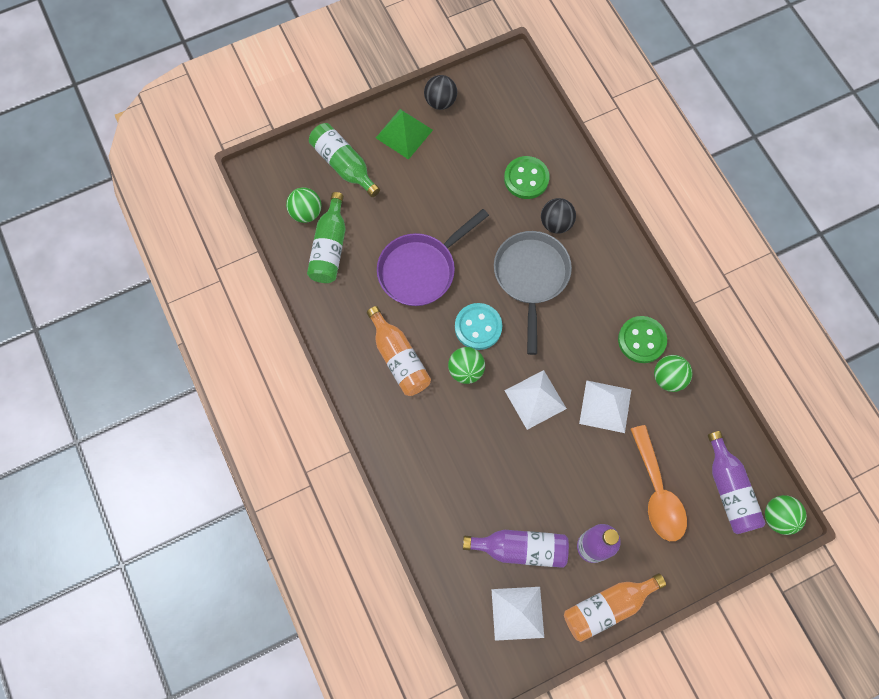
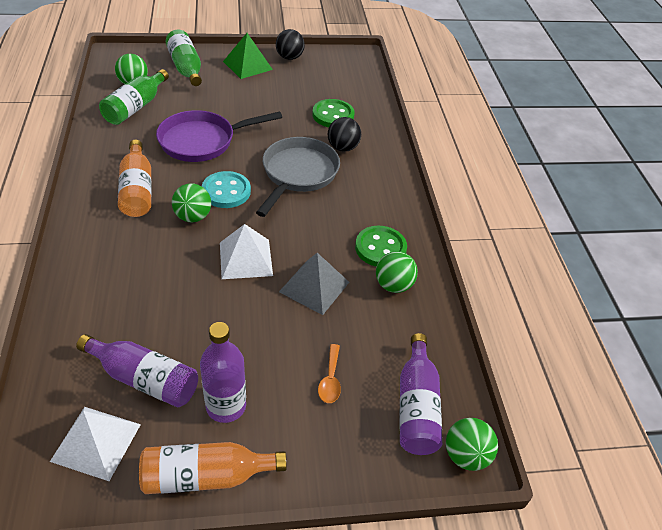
camera: 15 degrees right, 25 degrees down
white pyramid [579,380,631,433] -> grey pyramid [279,253,349,315]
orange spoon [630,425,687,541] -> orange spoon [318,344,341,403], size x0.50

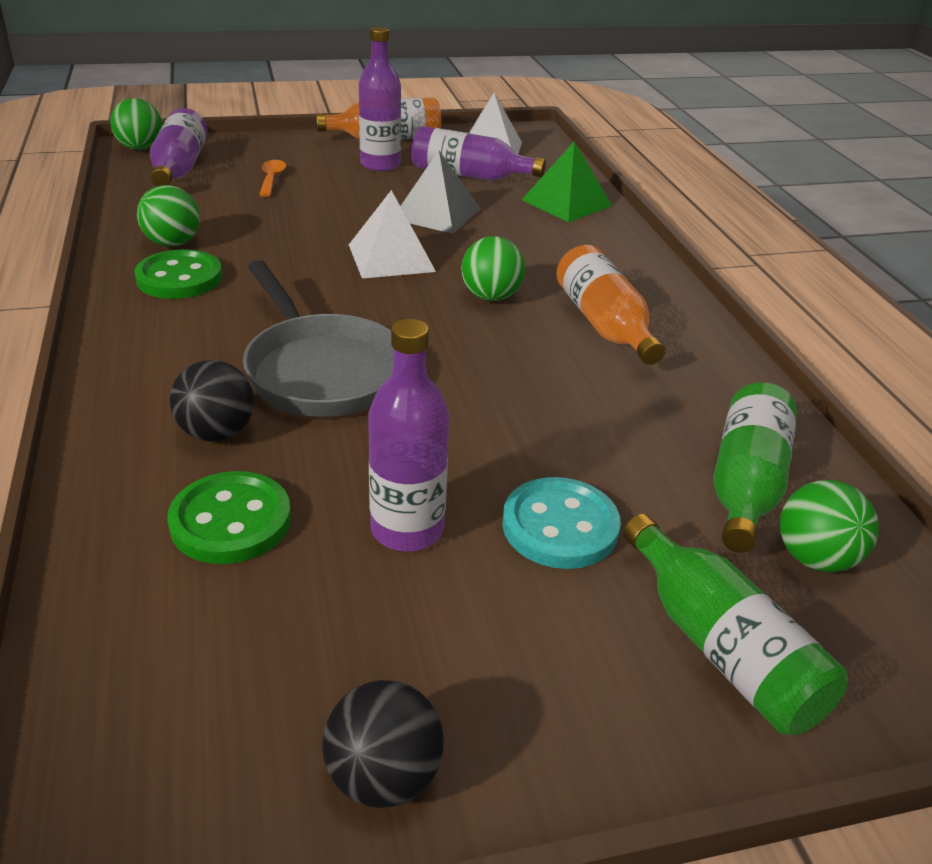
camera: 175 degrees right, 10 degrees down
purple pan [156,110,282,162] -> none
turquoise button [202,171,251,208] -> turquoise button moved to [502,477,621,569]
green pyramid [223,33,273,79] -> green pyramid moved to [522,141,612,222]
grey pan [256,137,340,217] -> grey pan turned 45 degrees counterclockwise [243,260,394,417]
grey pyramid [279,253,349,315] -> grey pyramid moved to [401,150,481,234]
none -> purple bottle [368,319,449,551]

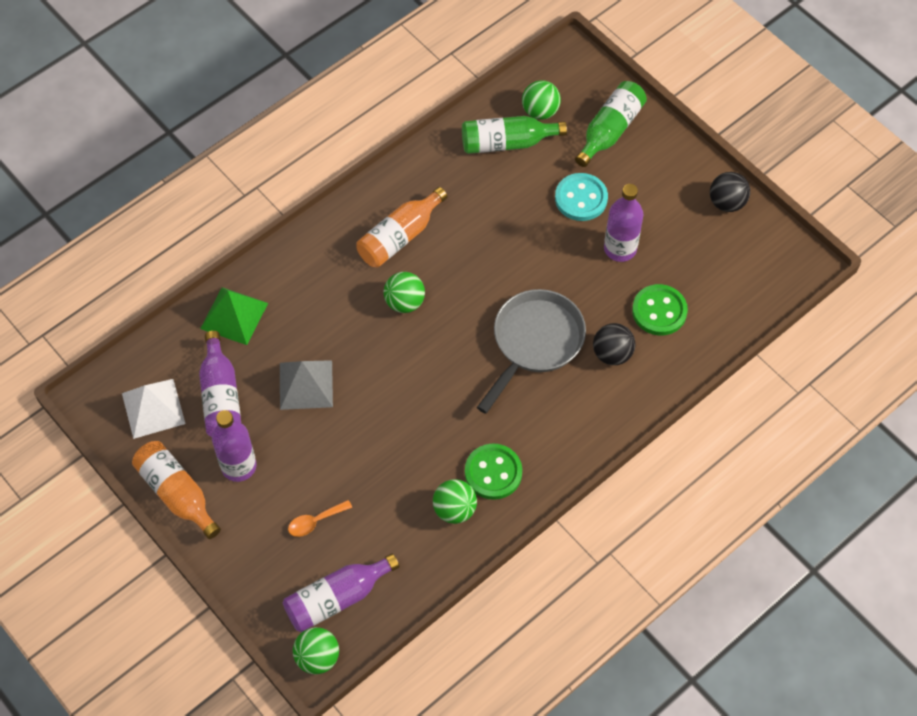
camera: 115 degrees left, 25 degrees up
white pyramid [349,190,436,279] -> none

